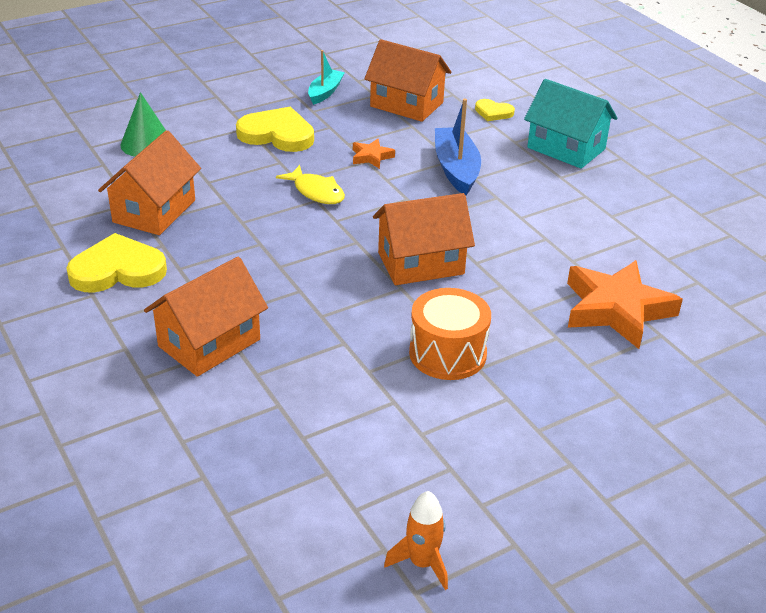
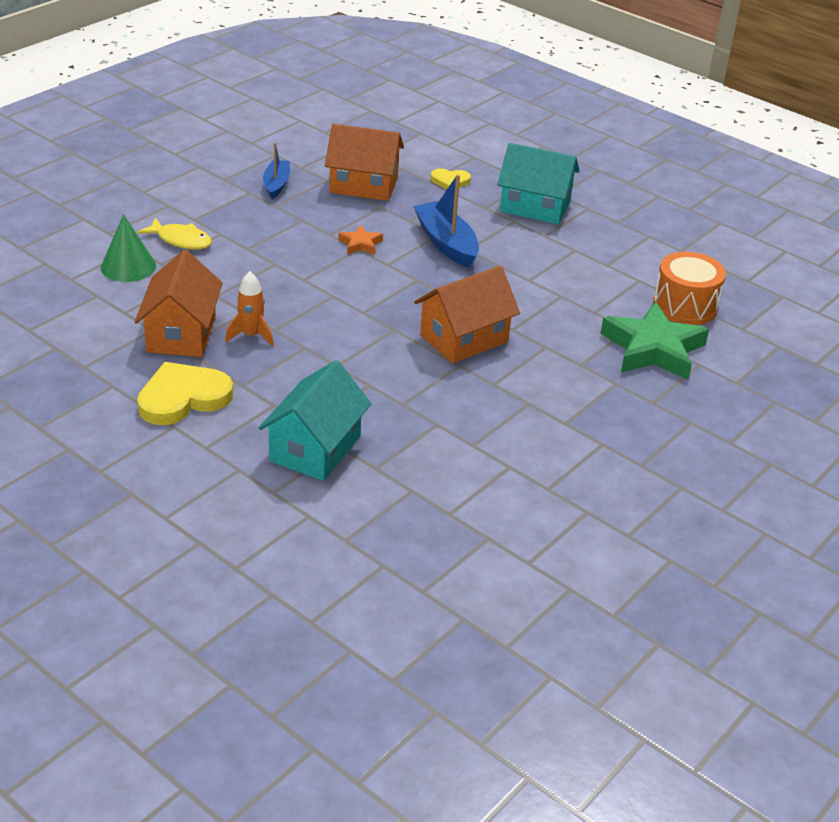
camera: 20 degrees left, 0 degrees up
orange house [144,257,268,377] -> turquoise house [259,360,371,481]
yellow heart [236,107,314,152] -> none
yellow fish [276,165,345,204] -> yellow fish moved to [137,218,212,249]
turquoise boat [308,50,345,105] -> blue boat [263,142,290,199]
orange rocket [384,491,448,590] -> orange rocket moved to [225,271,274,347]
orange drum [409,288,491,380] -> orange drum moved to [653,252,726,325]
orange star [567,260,683,349] -> green star [601,302,709,380]

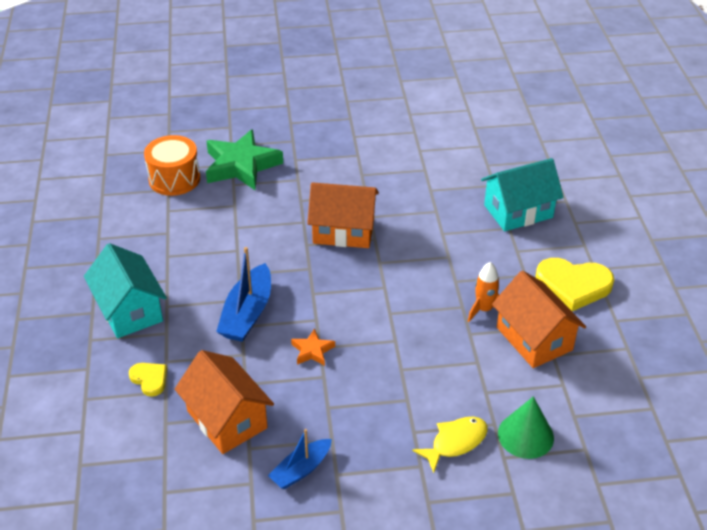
camera: 135 degrees left, 5 degrees up
orange house [134,250,223,357] -> orange house turned 75 degrees counterclockwise [492,270,586,368]
yellow fish [137,218,212,249] -> yellow fish turned 75 degrees clockwise [412,417,488,473]

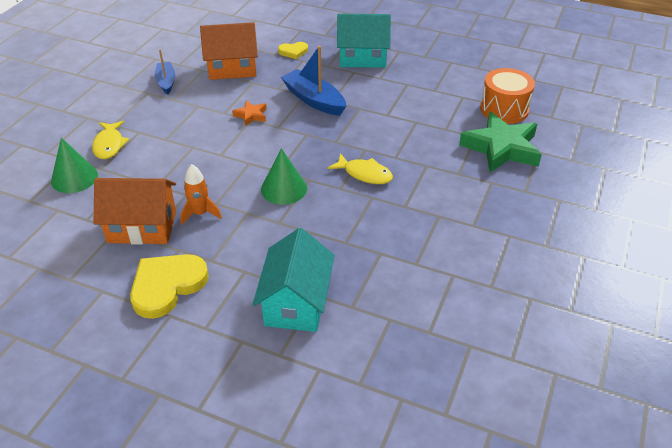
camera: 120 degrees right, 0 degrees up
orange house [307,182,379,248] -> yellow fish [328,153,393,184]
none -> green cone [261,148,307,205]

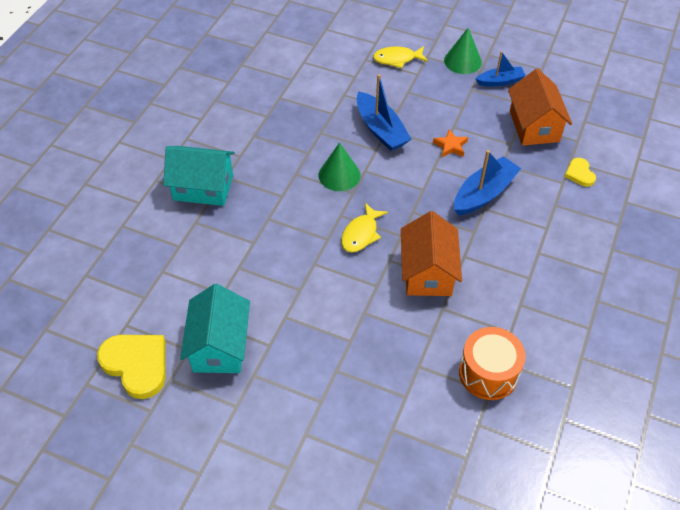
camera: 90 degrees right, 10 degrees up
green cone [51,138,98,193] -> green cone moved to [444,28,482,74]
orange house [94,178,176,245] -> orange house moved to [401,211,462,296]
yellow heart [130,254,209,319] -> yellow heart moved to [97,335,166,399]
orange rocket [180,164,222,225] -> none
turquoise house [337,14,391,68] -> turquoise house moved to [180,284,250,373]
green star [459,112,542,173] -> none
none -> blue boat [357,74,411,151]

